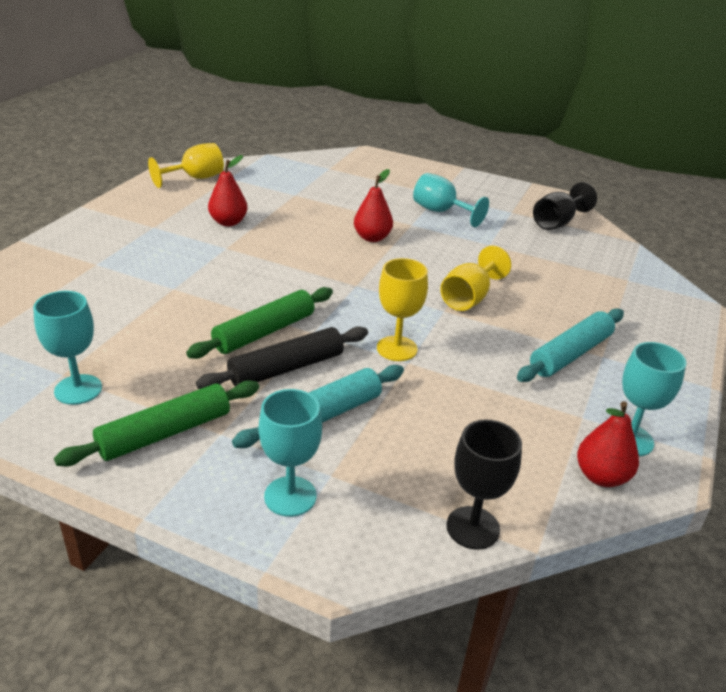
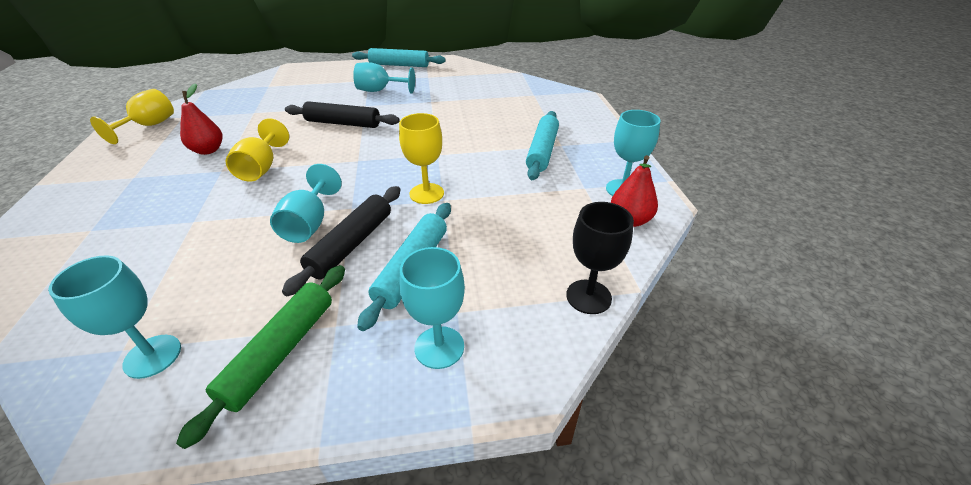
camera: 30 degrees left, 5 degrees up
green rolling pin [186,287,333,359] -> turquoise goblet [270,164,342,243]
red pear [354,169,393,242] -> black rolling pin [285,101,400,128]
yellow goblet [440,246,511,311] -> yellow goblet moved to [226,119,289,182]
black goblet [533,182,597,230] -> none
none -> turquoise rolling pin [352,48,446,67]

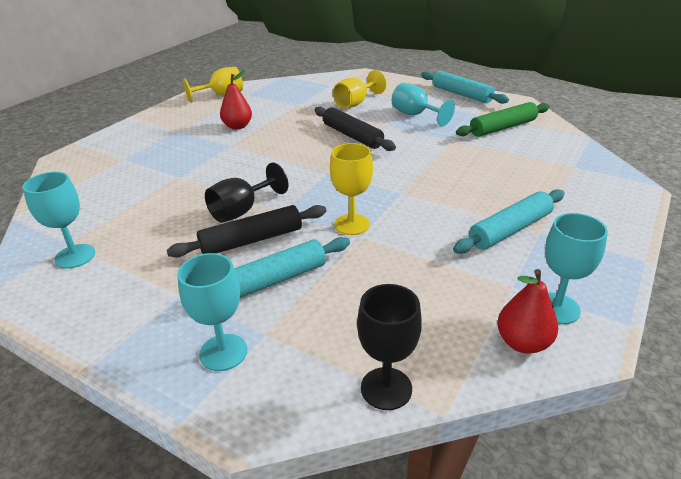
camera: 40 degrees right, 5 degrees down
green rolling pin [176,265,345,449] -> green rolling pin moved to [456,102,550,137]
yellow goblet [226,119,289,182] -> yellow goblet moved to [333,70,387,109]
turquoise goblet [270,164,342,243] -> black goblet [205,162,289,222]

